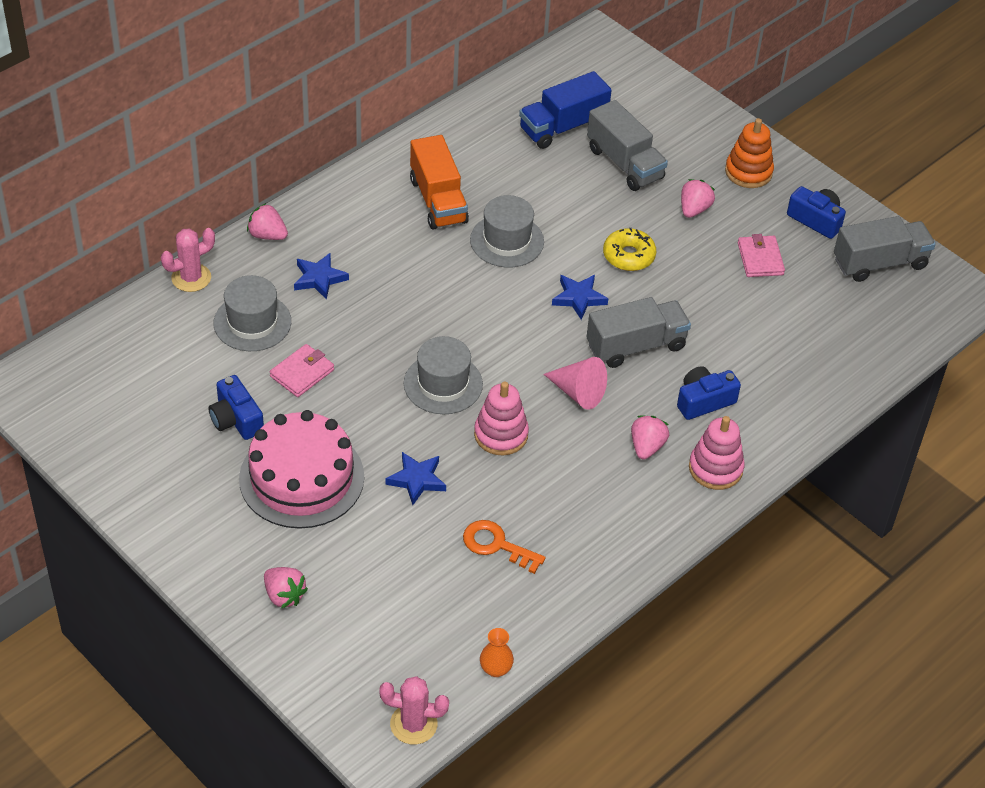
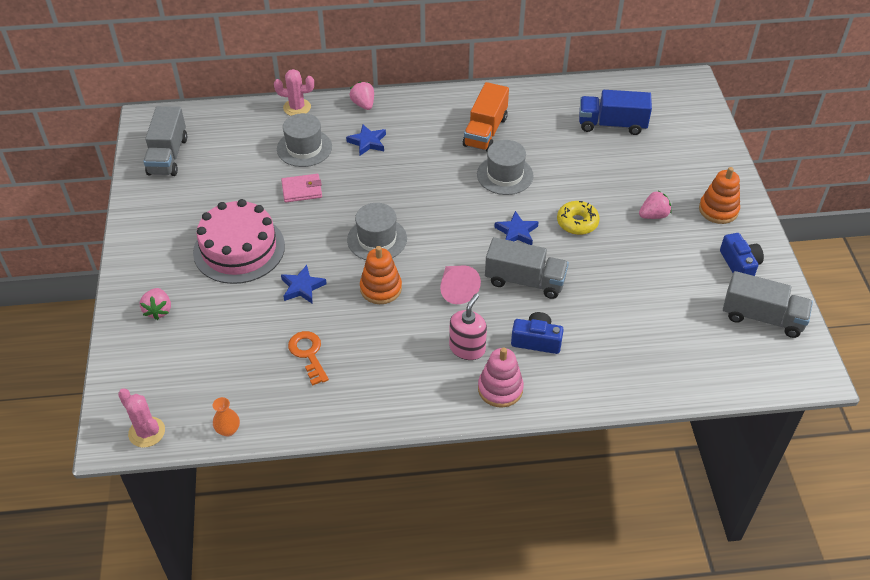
camera: 40 degrees right, 0 degrees up
blue camera [209,375,264,440] -> none
pink stacking toy [474,382,529,455] -> orange stacking toy [360,246,402,304]
grey truck [587,100,668,191] -> grey truck moved to [143,106,187,176]
pink strawberry [631,415,669,460] -> pink soap dispenser [449,294,487,360]
pink wallet [738,234,785,277] -> none

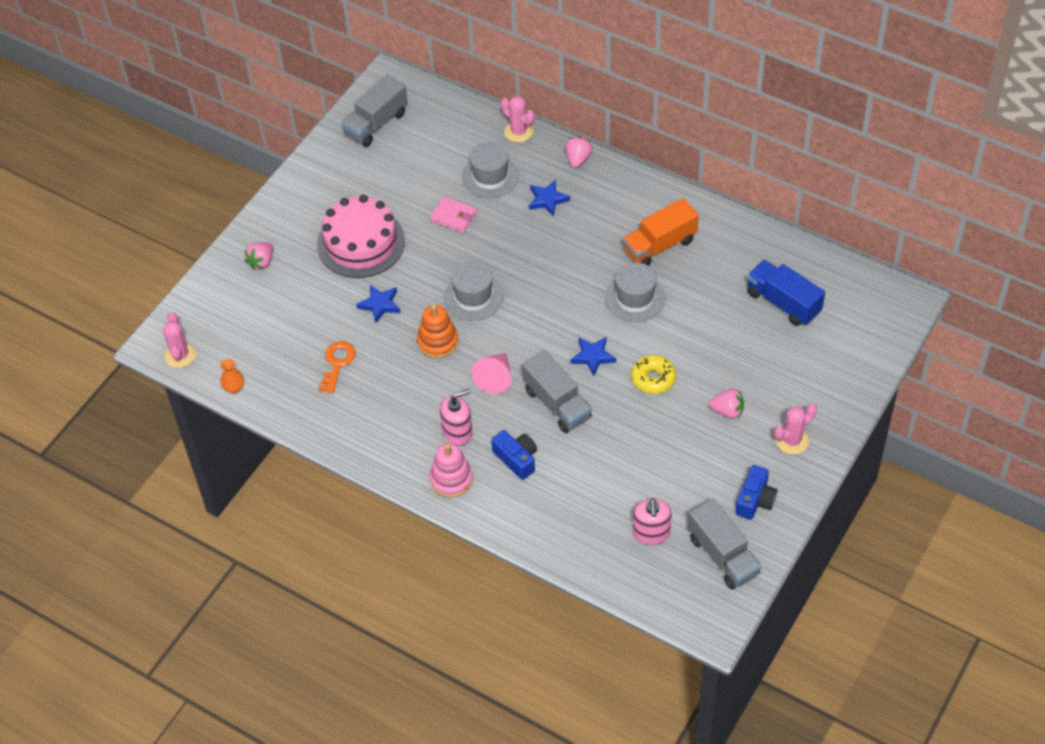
camera: 40 degrees right, 5 degrees up
orange stacking toy [699,167,740,224] -> pink cactus [774,404,817,455]
none -> pink soap dispenser [633,498,672,545]

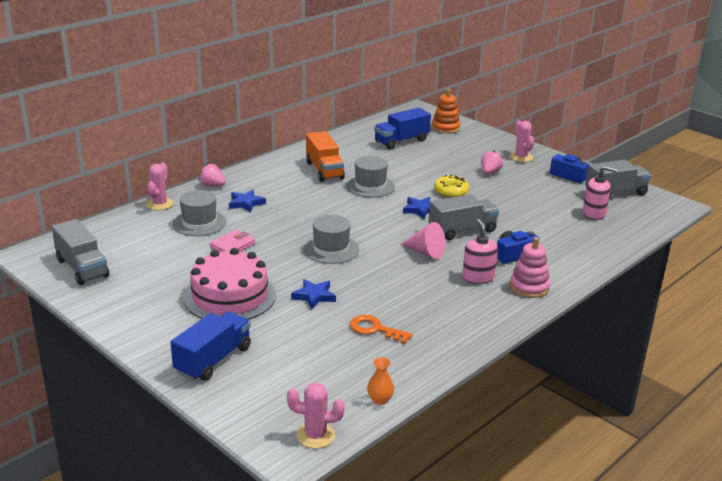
camera: 80 degrees left, 25 degrees down
pink strawberry [244,242,273,270] -> blue truck [170,312,251,381]
orange stacking toy [417,304,458,358] -> orange stacking toy moved to [432,89,460,134]
pink cactus [501,96,535,143] -> pink cactus turned 45 degrees counterclockwise [146,162,173,210]

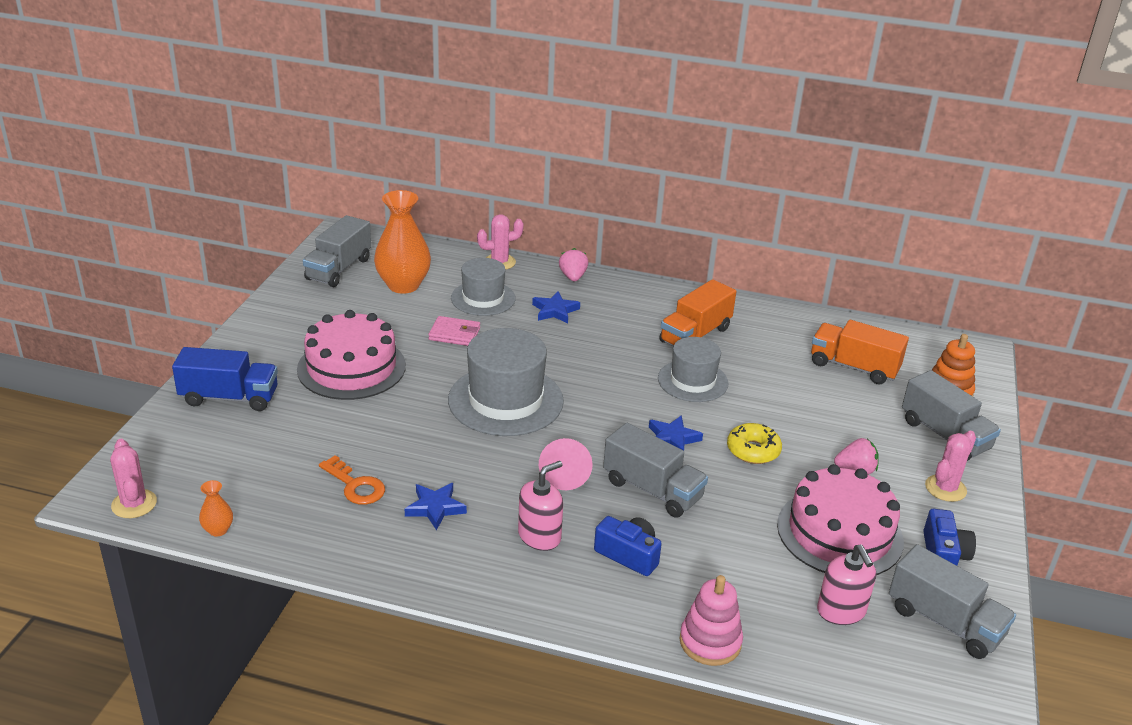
camera: 60 degrees right, 5 degrees up
blue star [291,279,336,309] -> blue star moved to [405,483,467,530]
grey hat [304,215,359,264] -> grey hat [448,328,564,436], size x1.58
orange key [350,315,412,344] -> orange key turned 135 degrees clockwise [319,455,385,505]
blue truck [374,108,431,149] -> orange truck [811,320,909,385]
pink stacking toy [510,237,550,298] -> pink stacking toy moved to [679,575,743,666]
none -> orange vase [374,190,431,294]
none -> pink cake [777,464,904,575]
none -> grey truck [902,370,1001,461]

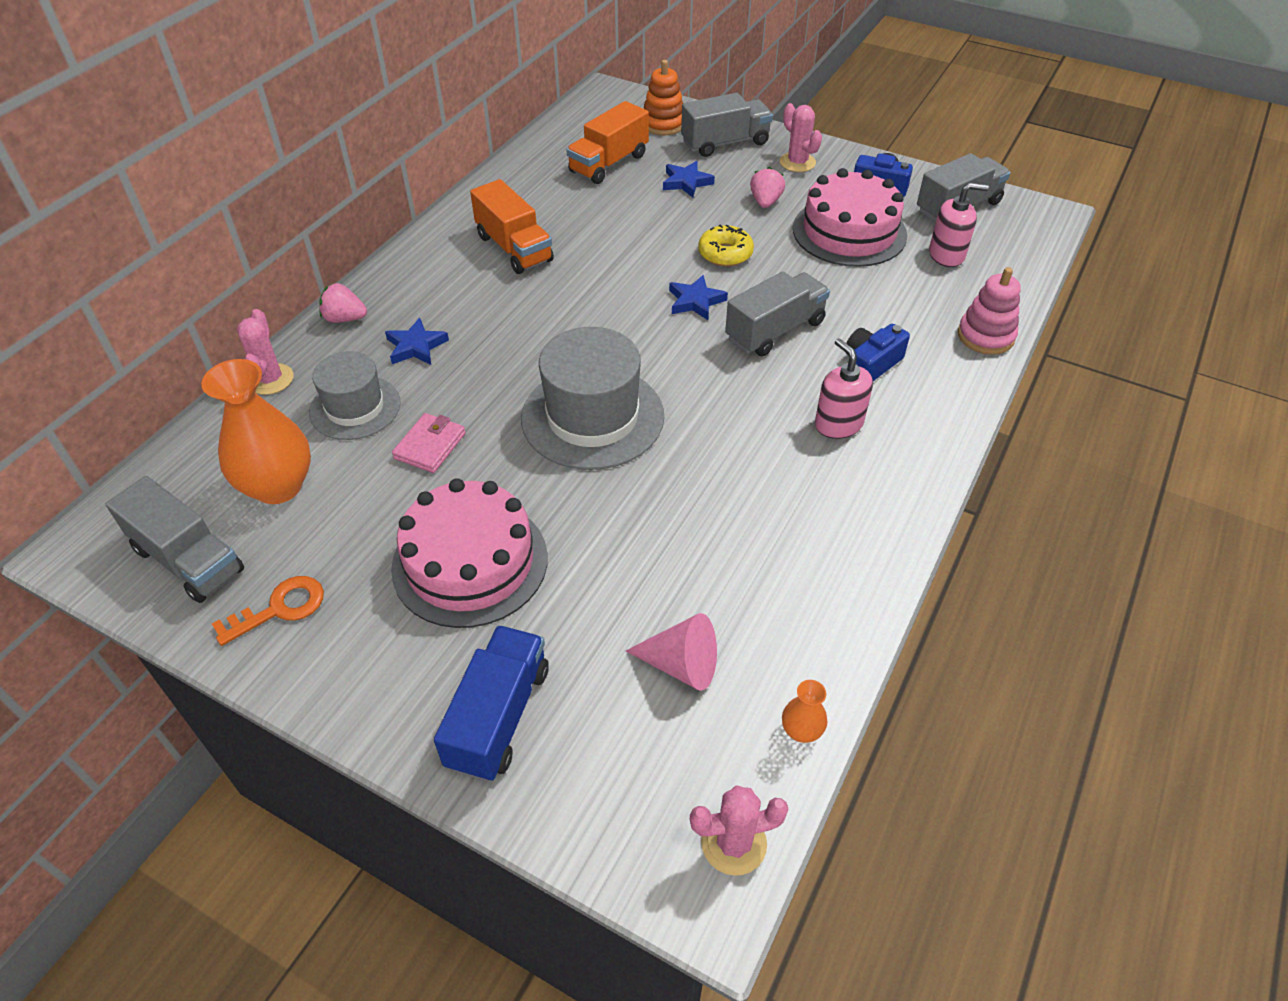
camera: 75 degrees left, 15 degrees up
orange key [319,455,385,505] -> orange key moved to [212,576,324,646]
blue star [405,483,467,530] -> blue star moved to [663,161,715,198]
pink cone [539,438,593,490] -> pink cone moved to [626,613,717,691]
grey hat [658,337,729,402] -> none

